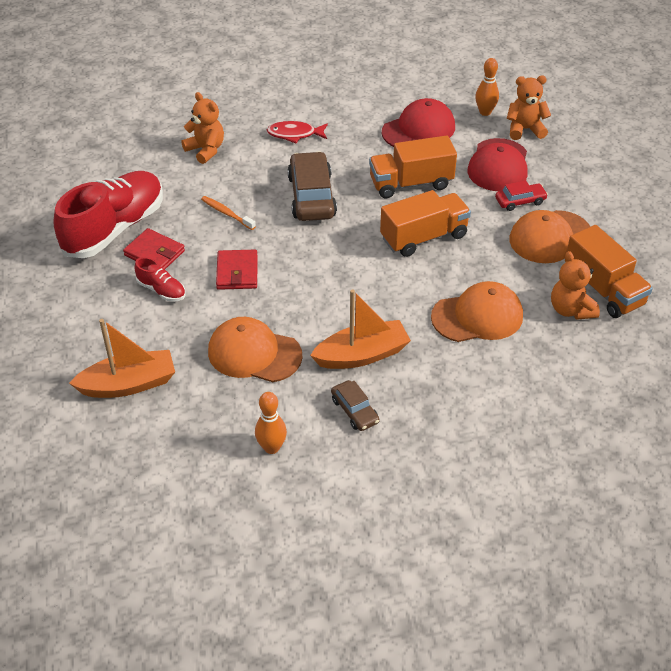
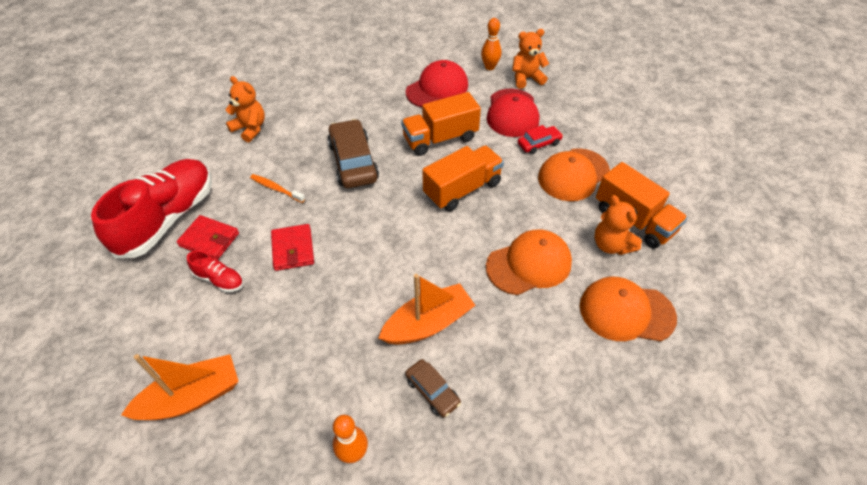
camera: 10 degrees left, 5 degrees up
orange cap [208,317,302,382] -> orange cap moved to [580,277,677,342]
red fish [267,121,328,143] -> none

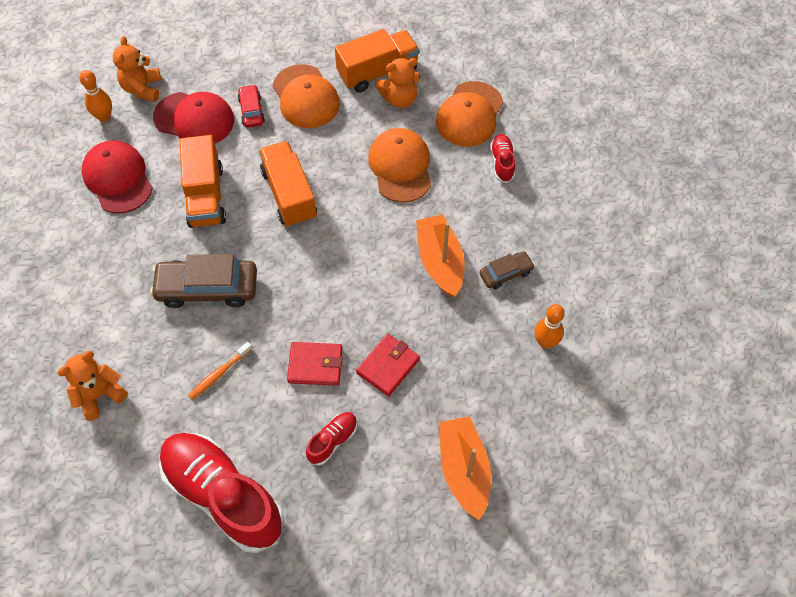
camera: 75 degrees left, 10 degrees up
red wallet [177,215,239,260] -> red wallet moved to [356,334,420,396]
none -> red shoe [490,134,515,183]

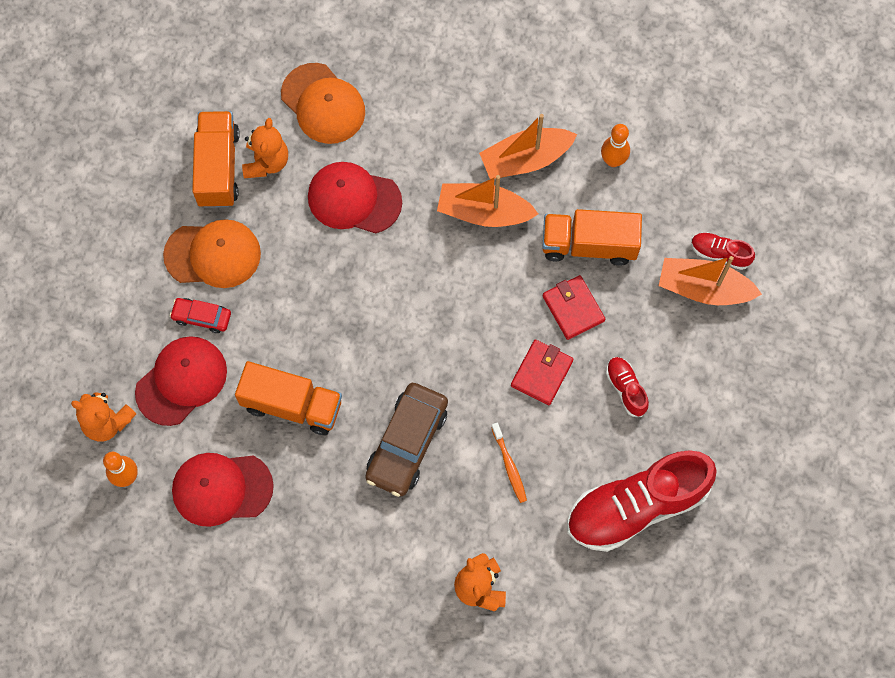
camera: 65 degrees left, 10 degrees up
orange truck [259,141,317,227] -> orange truck moved to [542,209,642,265]
orange cap [368,128,431,202] -> red cap [308,162,402,233]
brown car [479,251,535,289] -> orange boat [479,114,577,179]
red shoe [490,134,515,183] -> red shoe moved to [691,232,755,270]

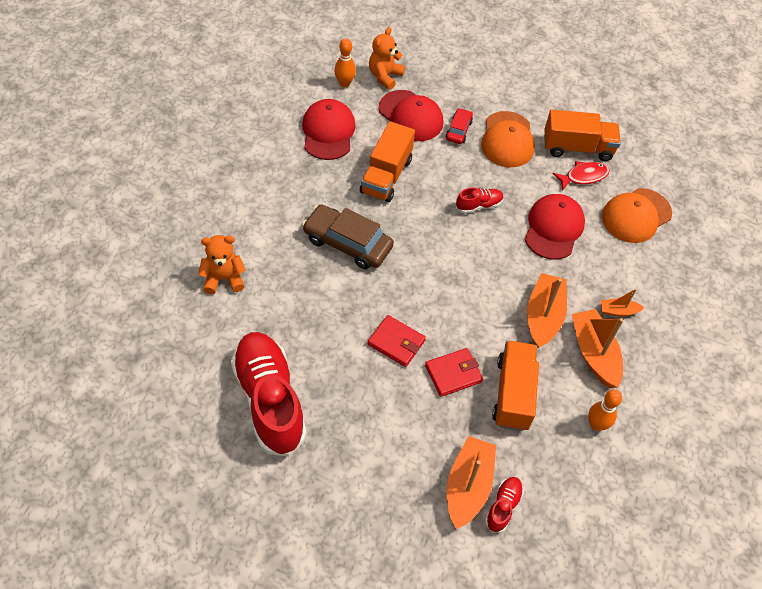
camera: 90 degrees right, 15 degrees down
orange teddy bear [242,118,288,178] -> red fish [553,161,610,191]
orange toothbrush [491,423,527,503] -> none
red shoe [606,357,649,417] -> red shoe moved to [456,188,504,214]
none -> orange boat [601,289,644,317]

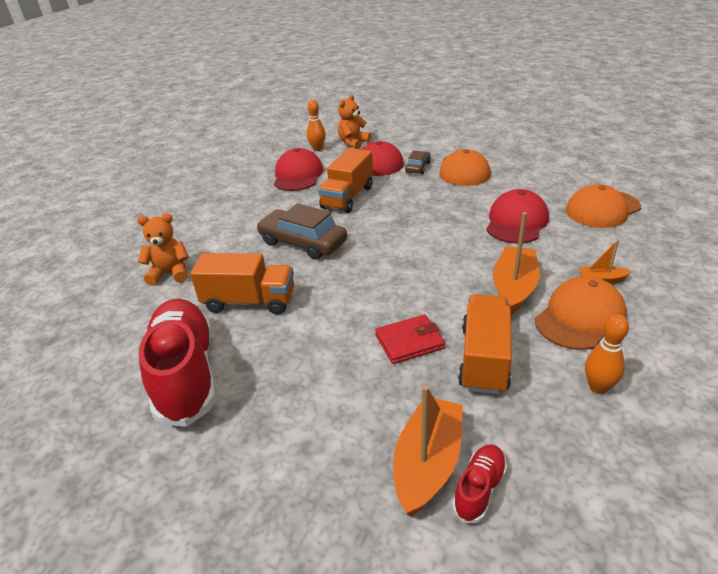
camera: 10 degrees right, 20 degrees down
red wallet [368,315,426,367] -> none
red car [446,108,473,144] -> brown car [405,151,431,174]
red shoe [456,188,504,214] -> none
orange truck [544,110,621,161] -> orange truck moved to [190,253,294,315]
red fish [553,161,610,191] -> none
orange boat [572,309,624,388] -> orange cap [535,276,627,350]

